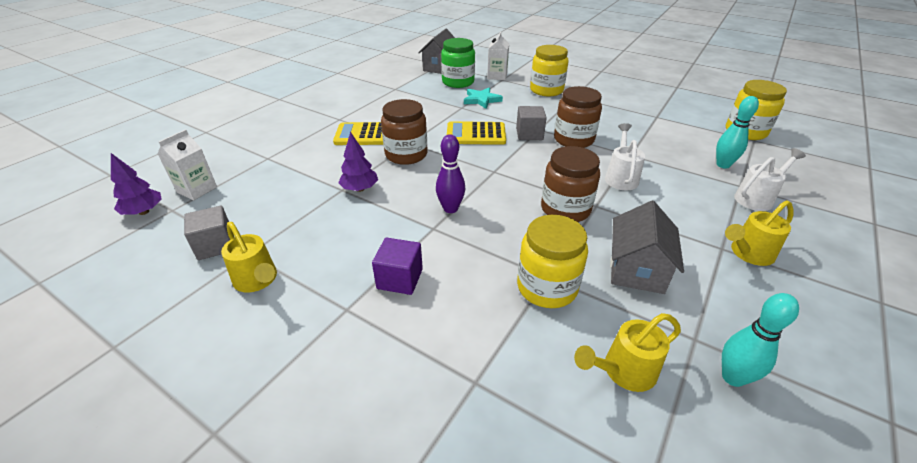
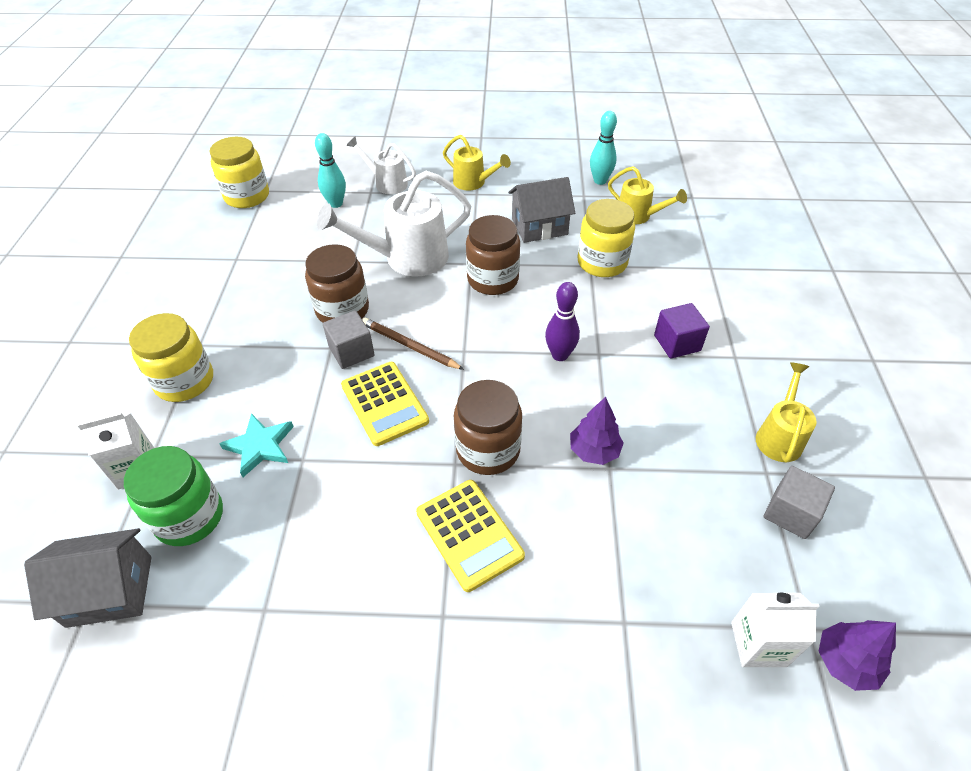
camera: 120 degrees left, 10 degrees up
white watering can [605,123,645,190] -> white watering can [317,171,471,277], size x1.72
none -> brown pencil [362,318,464,370]

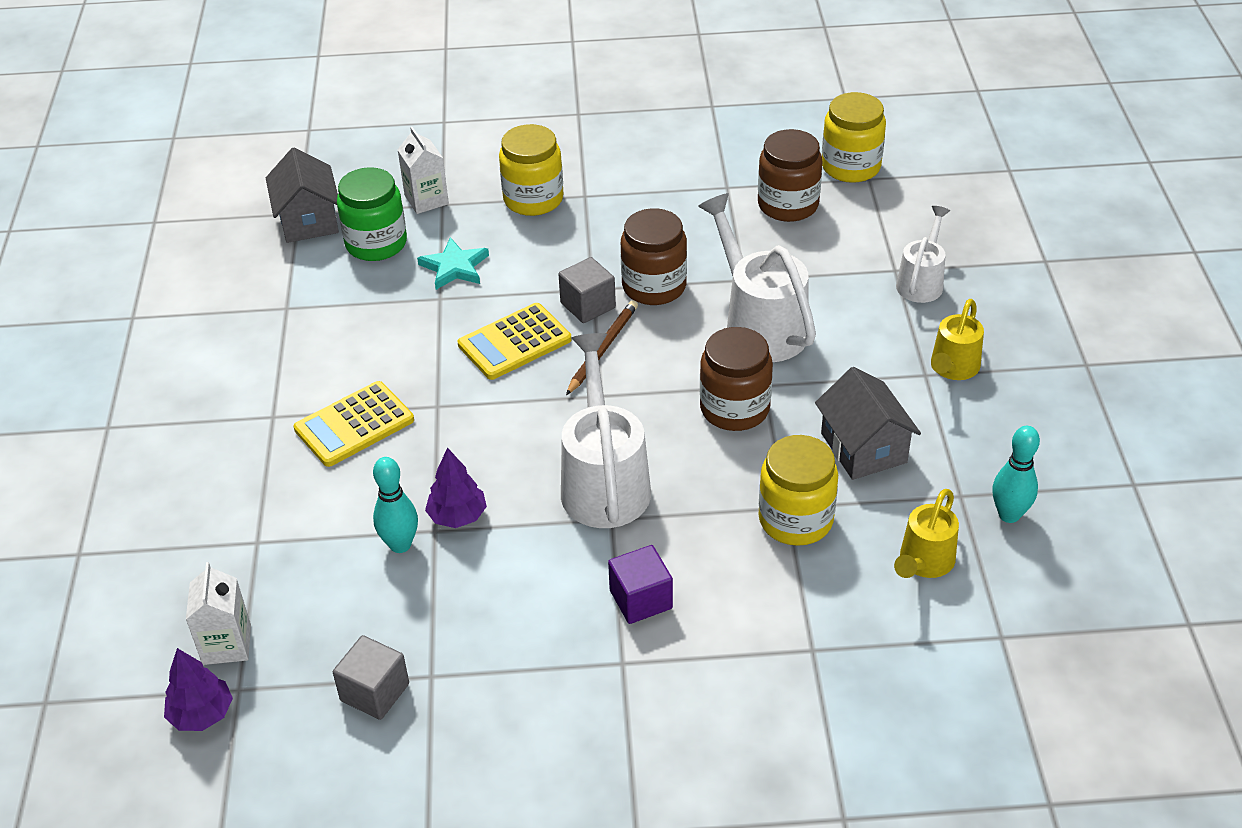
camera: 85 degrees right, 5 degrees down
turquoise bowling pin [315,133,346,208] -> turquoise bowling pin moved to [373,457,418,553]
brown jar [454,380,522,475] -> brown jar moved to [758,129,823,222]
purple bowling pin [545,282,580,361] -> white watering can [561,333,651,528]
yellow watering can [756,362,817,463] -> none

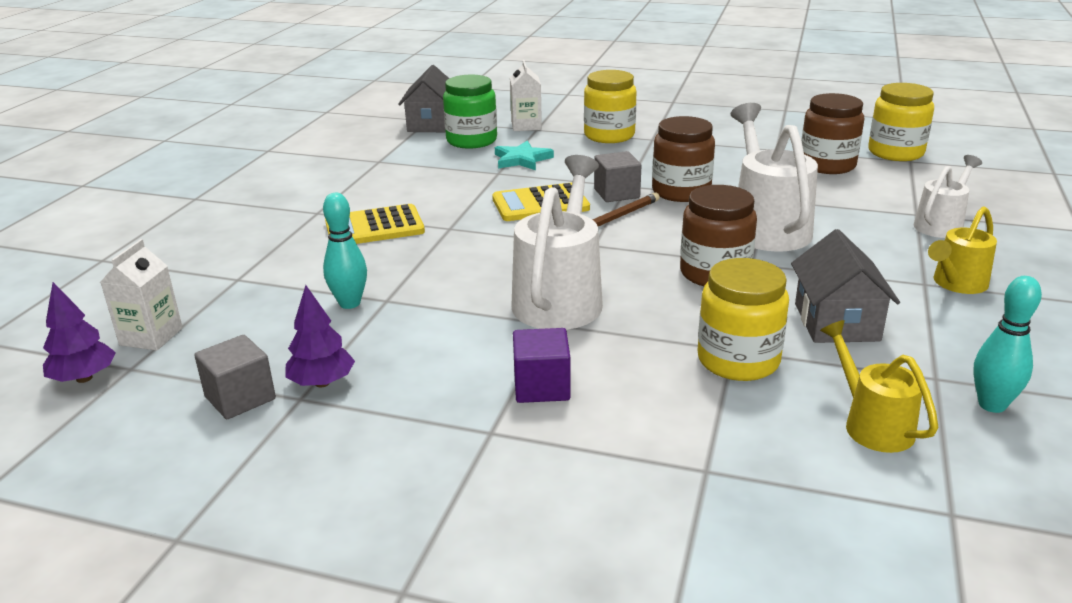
camera: 20 degrees right, 15 degrees down
purple tree [425,447,487,528] -> purple tree moved to [285,285,355,388]
yellow watering can [894,489,959,578] -> yellow watering can turned 105 degrees clockwise [820,320,938,453]

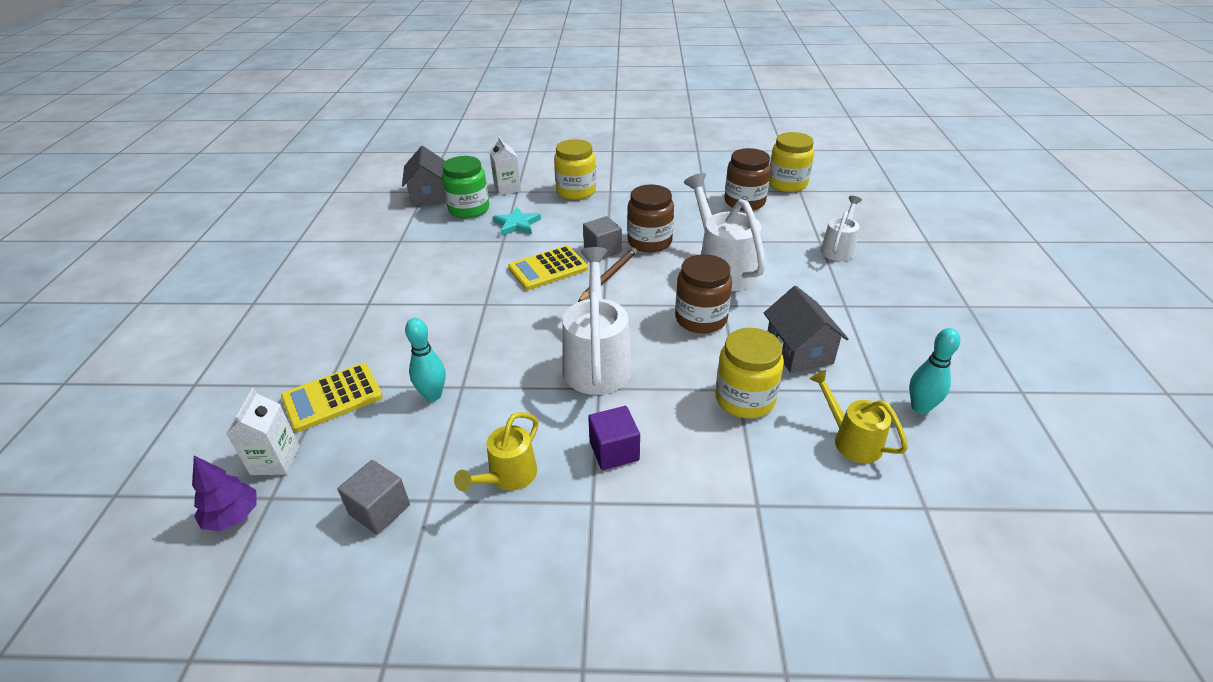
camera: 15 degrees left, 10 degrees up
purple tree [285,285,355,388] -> none
yellow calculator [325,204,425,244] -> yellow calculator moved to [281,363,383,432]
yellow watering can [928,206,997,294] -> yellow watering can moved to [454,412,539,491]

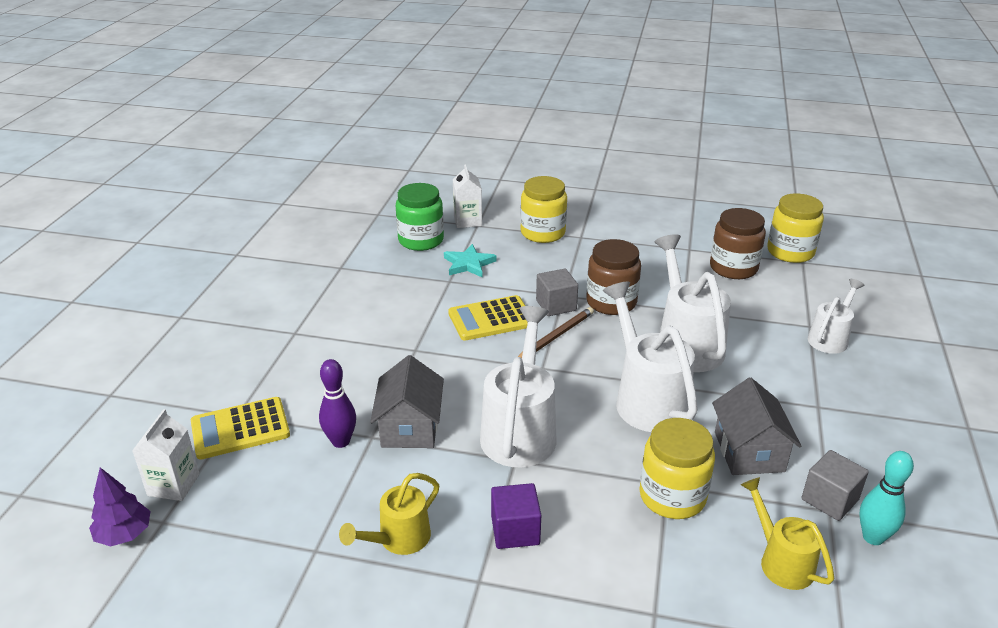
camera: 10 degrees right, 5 degrees down
grey cube [338,460,410,534] -> grey cube moved to [801,450,869,521]
grey house [402,146,447,206] -> grey house moved to [370,355,444,448]
turquoise bowling pin [405,318,446,401] -> purple bowling pin [319,359,356,448]
brown jar [675,254,732,333] -> white watering can [603,282,698,432]

